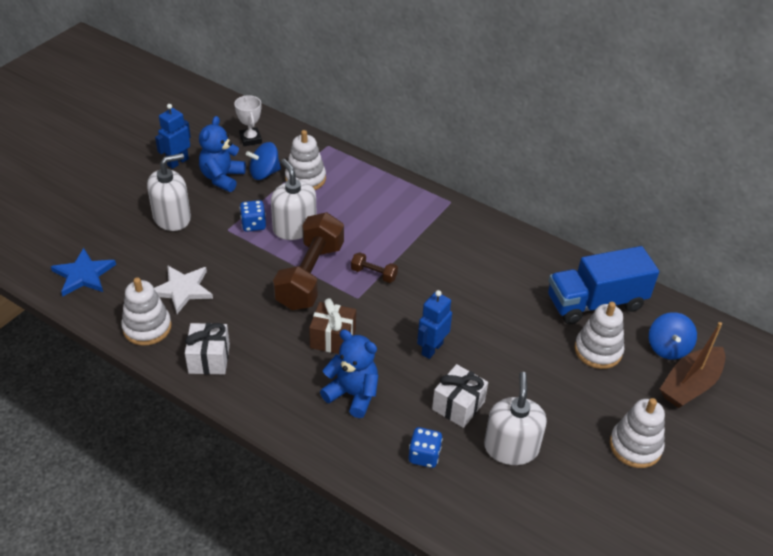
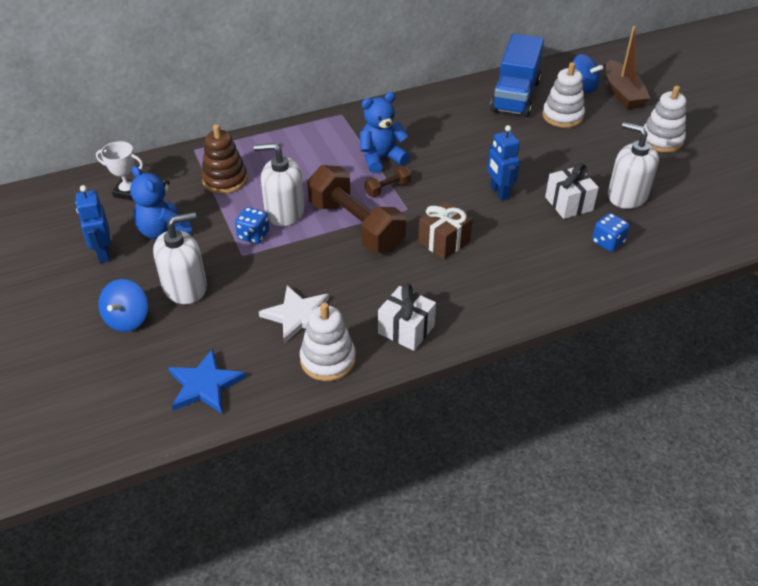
camera: 55 degrees left, 0 degrees up
white soap dispenser [147,153,191,231] -> white soap dispenser turned 60 degrees clockwise [153,212,207,304]
blue spinning top [246,142,281,180] -> blue spinning top moved to [99,279,148,332]
white stacking toy [285,130,326,190] -> brown stacking toy [201,124,248,194]
blue teddy bear [320,329,378,418] -> blue teddy bear moved to [360,92,410,174]

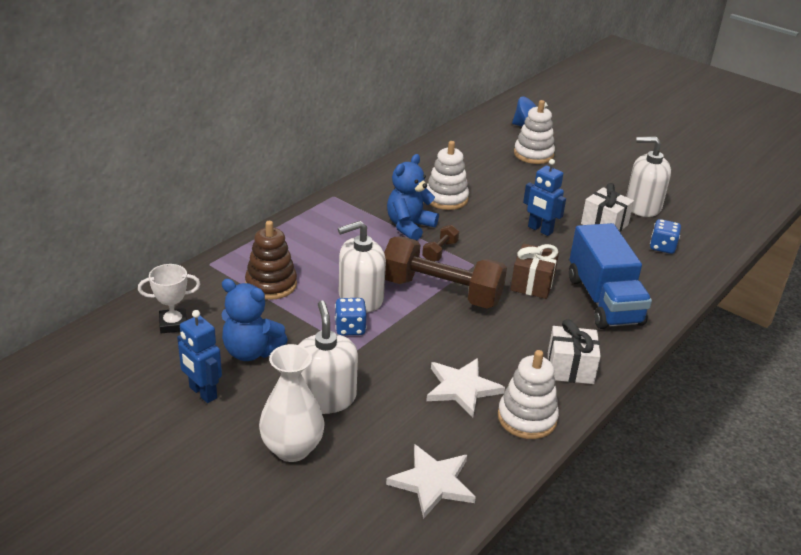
camera: 30 degrees left, 10 degrees down
blue spinning top [99,279,148,332] -> white vase [259,344,325,462]
white soap dispenser [153,212,207,304] -> white soap dispenser turned 45 degrees counterclockwise [299,300,358,414]
blue star [168,349,246,414] -> white star [386,444,476,519]
blue truck [490,34,544,117] -> blue truck moved to [569,223,652,329]
brown boat [606,26,650,109] -> none
white stacking toy [643,85,686,153] -> white stacking toy moved to [427,141,469,210]

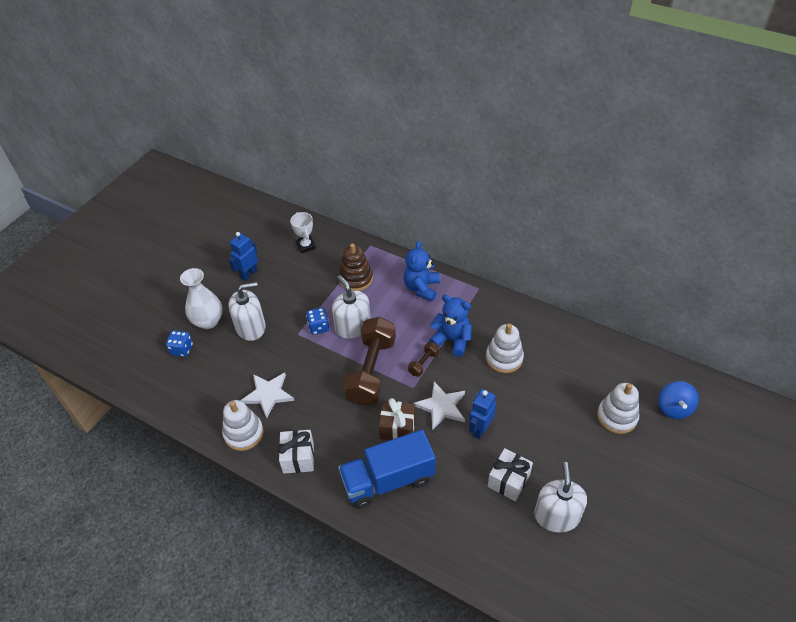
camera: 85 degrees right, 15 degrees up
blue teddy bear [221,279,288,361] -> blue teddy bear moved to [403,241,440,301]
white star [386,444,476,519] -> white star moved to [414,382,465,430]
brown dumbbell [422,225,459,261] -> brown dumbbell turned 75 degrees counterclockwise [408,342,439,377]
blue dice [650,219,681,254] -> blue dice moved to [166,330,193,357]

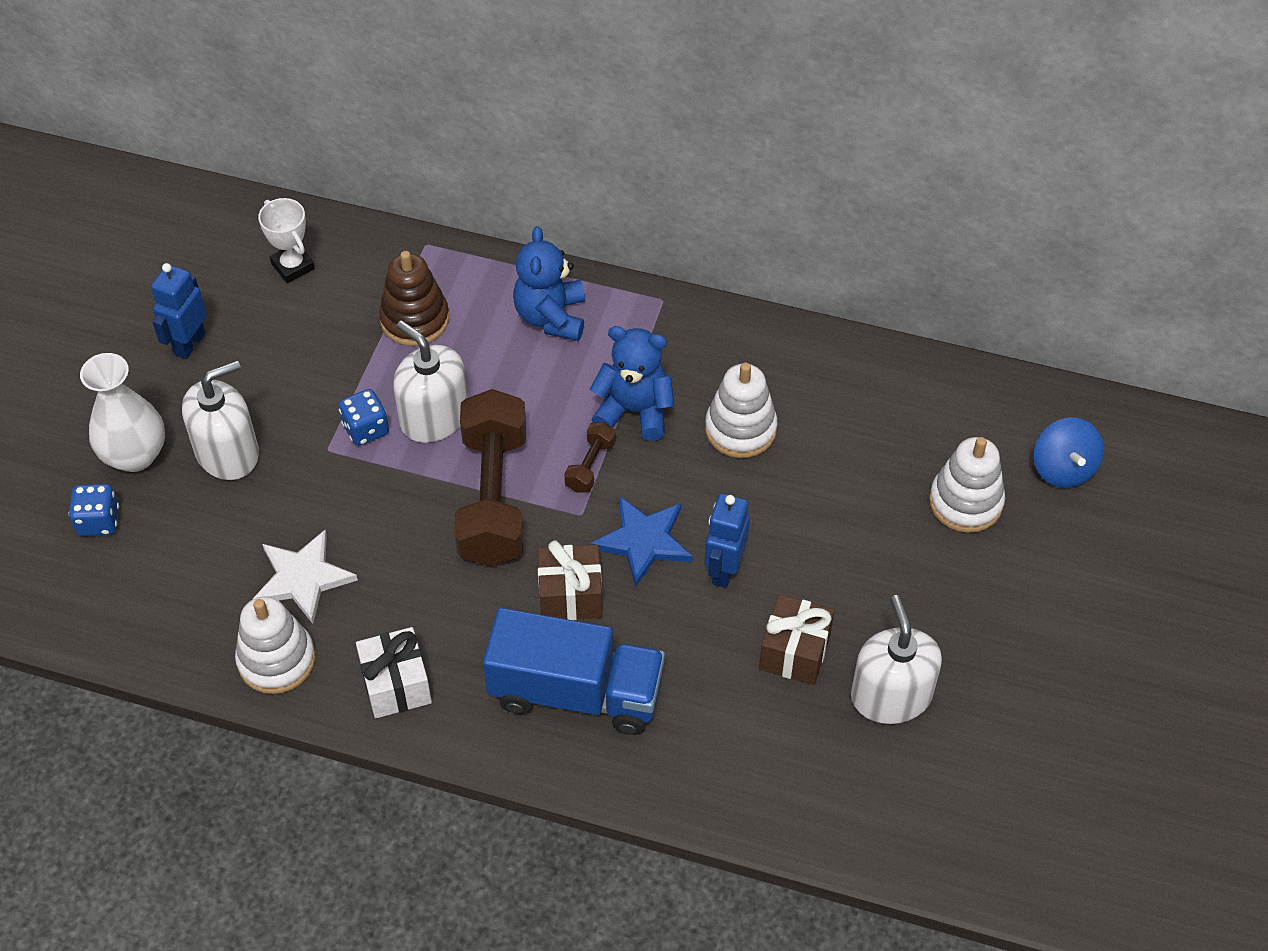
camera: 15 degrees left, 5 degrees up
blue truck [338,430,436,509] -> blue truck turned 135 degrees counterclockwise [483,608,665,735]
white star [414,382,465,430] -> blue star [590,496,693,587]
white gift [488,448,533,501] -> brown gift [759,594,835,685]

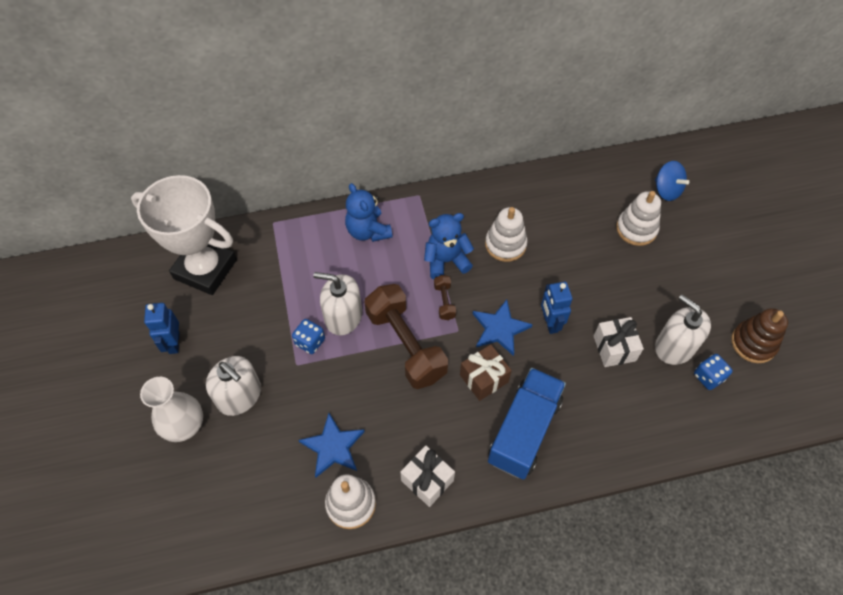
camera: 30 degrees left, 5 degrees up
blue dice [69,484,119,536] -> blue dice moved to [694,354,733,390]
white soap dispenser [182,360,259,480] -> white soap dispenser turned 105 degrees clockwise [206,356,261,416]
white star [253,530,358,624] -> blue star [299,413,365,478]
white trophy [258,198,315,283] -> white trophy [131,175,237,295], size x2.29
brown stacking toy [379,251,449,346] -> brown stacking toy moved to [731,308,788,363]
blue truck [483,608,665,735] -> blue truck turned 45 degrees counterclockwise [488,368,566,480]
brown gift [759,594,835,685] -> white gift [594,317,644,367]

